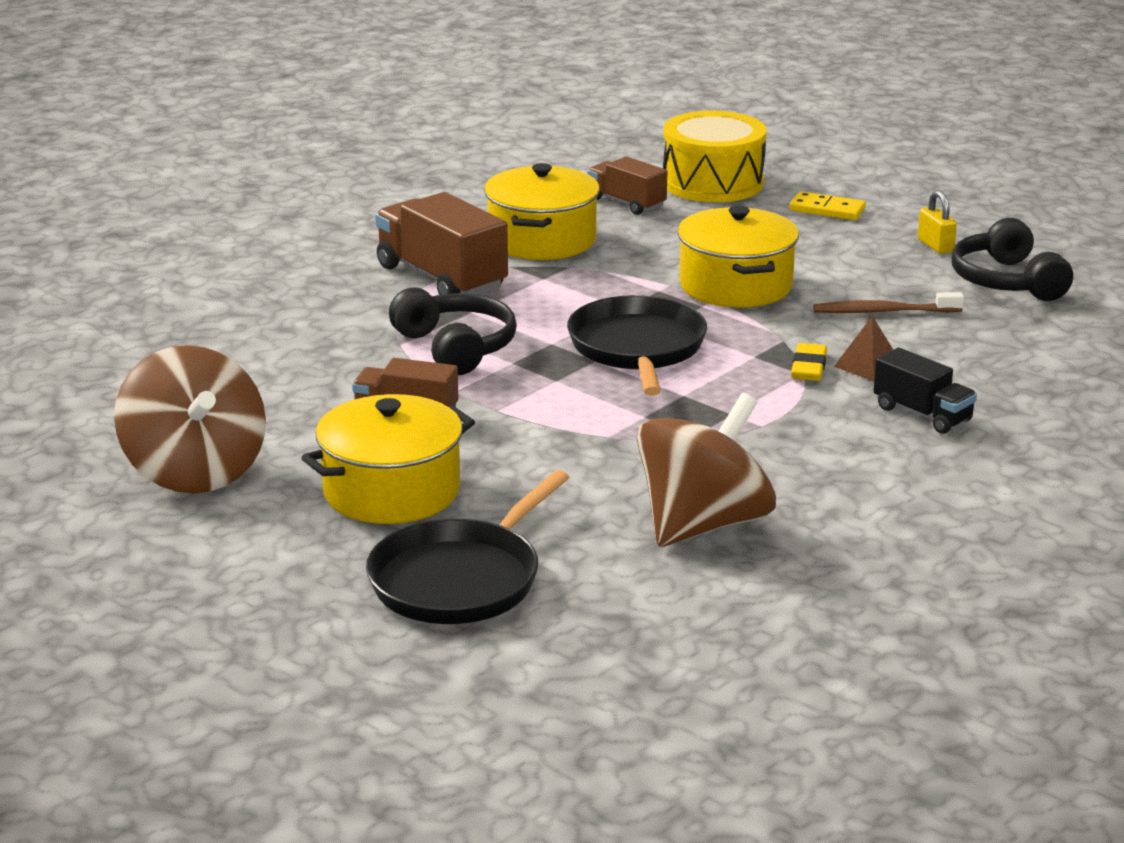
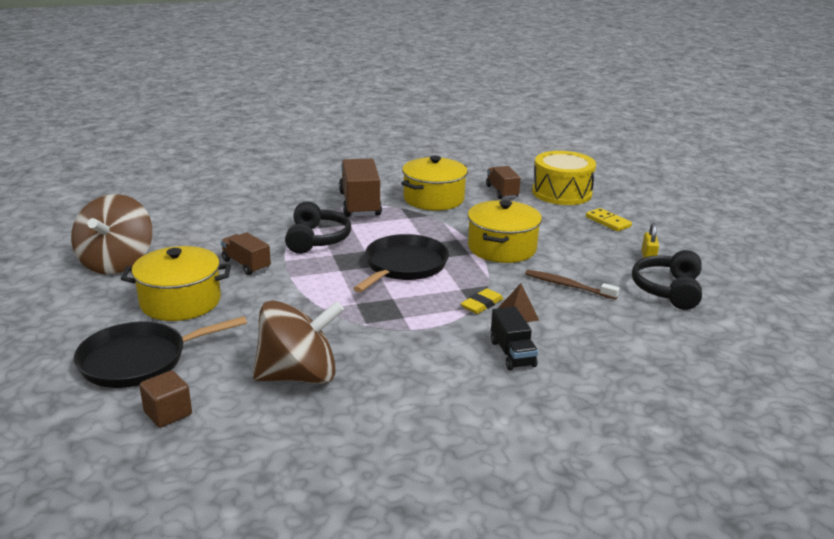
camera: 30 degrees right, 0 degrees up
none -> brown cube [139,370,192,428]

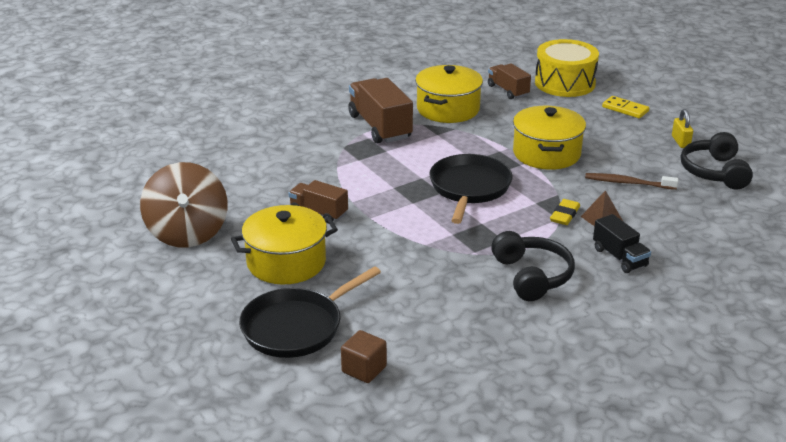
camera: 15 degrees left, 5 degrees up
brown spinning top [253,300,344,384] -> none
black headphones [285,201,351,254] -> black headphones moved to [491,231,575,301]

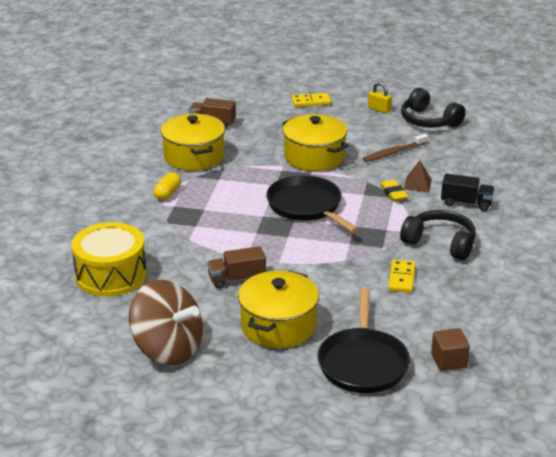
camera: 45 degrees left, 0 degrees up
brown truck [348,78,413,143] -> yellow capsule [154,172,181,200]
yellow drum [535,39,599,97] -> yellow drum moved to [71,222,147,297]
none -> yellow domino [388,260,415,293]

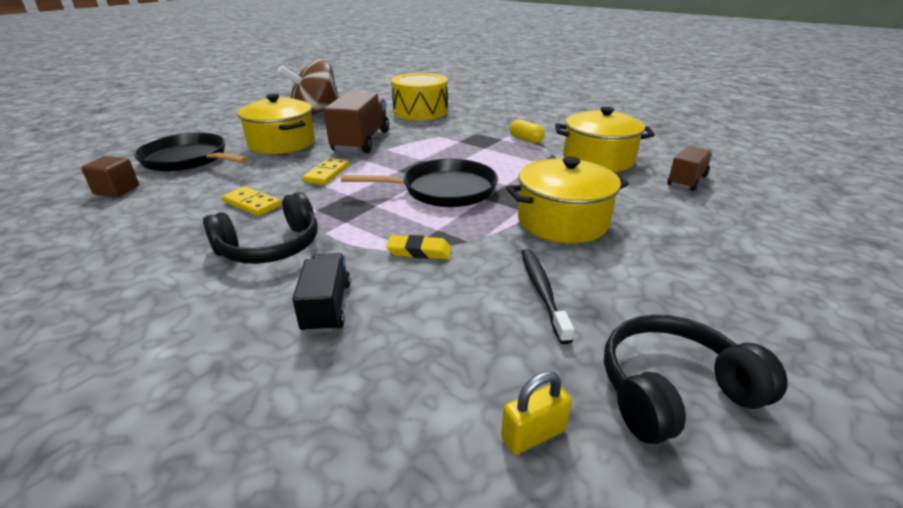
camera: 115 degrees right, 0 degrees up
brown truck [207,246,266,289] -> brown truck [324,92,389,153], size x1.70
yellow domino [292,93,331,107] -> yellow domino moved to [302,158,349,185]
brown toothbrush [363,134,428,162] -> black toothbrush [521,249,574,344]
yellow padlock [368,82,392,114] -> yellow padlock moved to [501,371,572,455]
brown pyramid [404,160,432,192] -> none
black truck [441,173,494,211] -> black truck turned 135 degrees clockwise [292,253,351,334]

